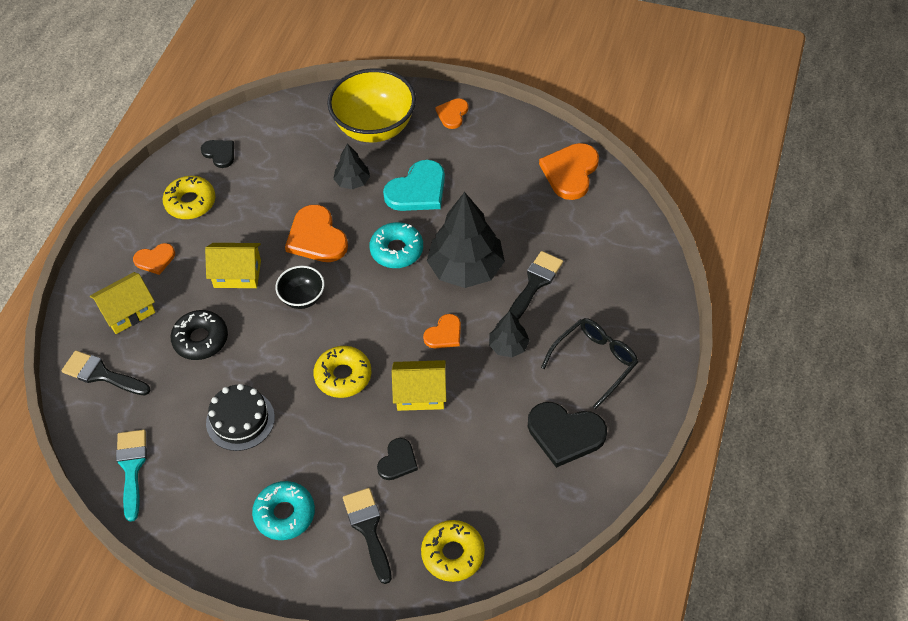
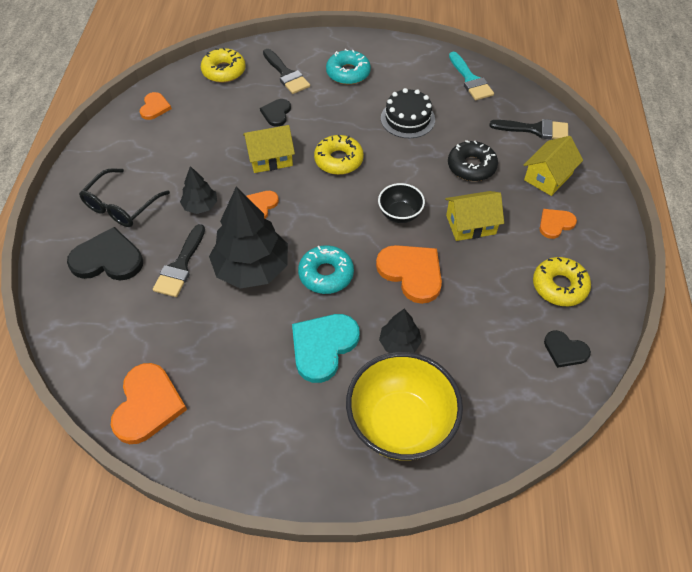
camera: 165 degrees right, 0 degrees up
orange heart [435,98,468,129] -> orange heart moved to [140,92,172,120]
black heart [528,402,607,468] -> black heart moved to [67,227,143,280]

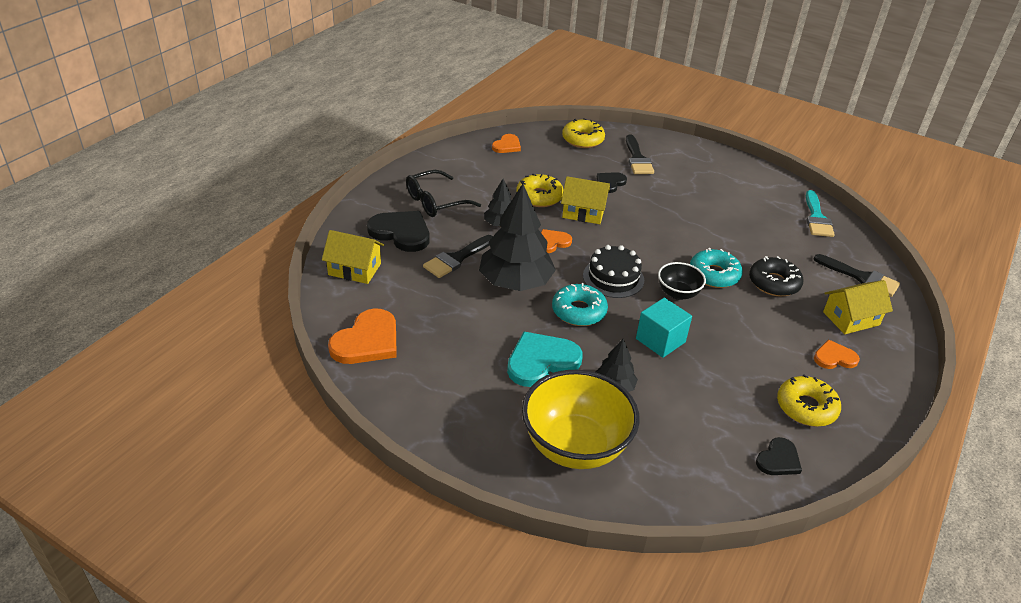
camera: 25 degrees right, 15 degrees down
yellow donut [314,135,364,175] -> yellow donut moved to [516,174,564,207]
turquoise donut [326,49,371,85] -> turquoise donut moved to [690,248,743,288]
orange heart [376,245,442,304] -> turquoise cube [636,298,692,358]
black cake [381,88,435,138] -> black cake moved to [583,245,644,298]
yellow house [445,191,504,241] -> yellow house moved to [322,230,384,284]
black heart [544,330,591,368] -> black heart turned 105 degrees counterclockwise [756,437,802,475]

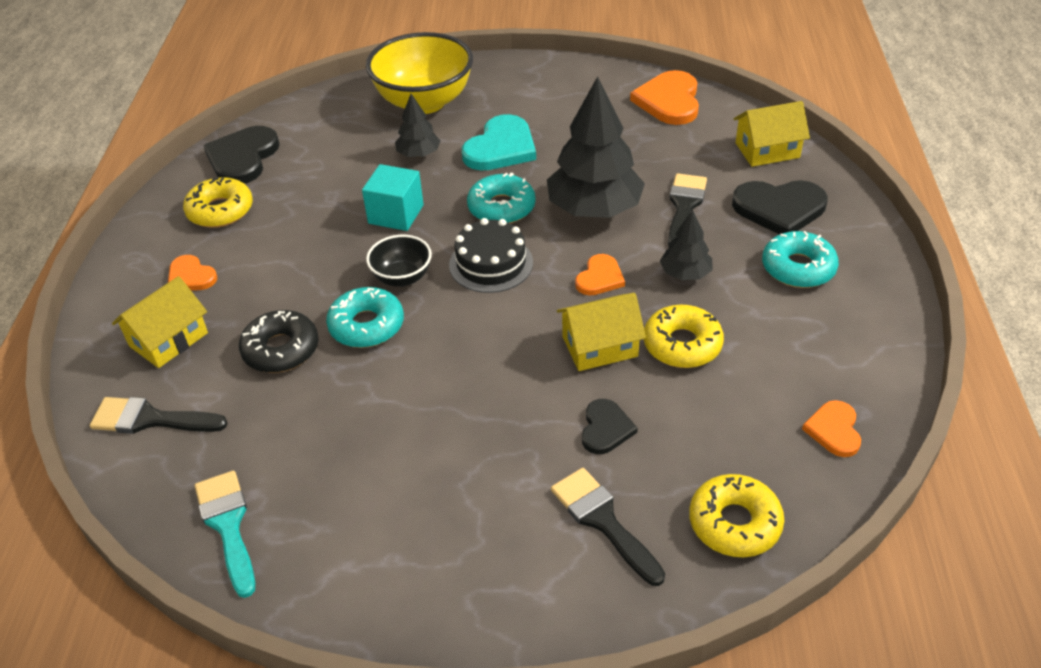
camera: 155 degrees right, 5 degrees up
black glasses [406,170,481,217] -> turquoise donut [762,231,839,288]
black heart [756,437,802,475] -> black heart [203,126,280,184], size x1.74
orange heart [814,340,860,369] -> orange heart turned 75 degrees clockwise [168,255,217,291]

